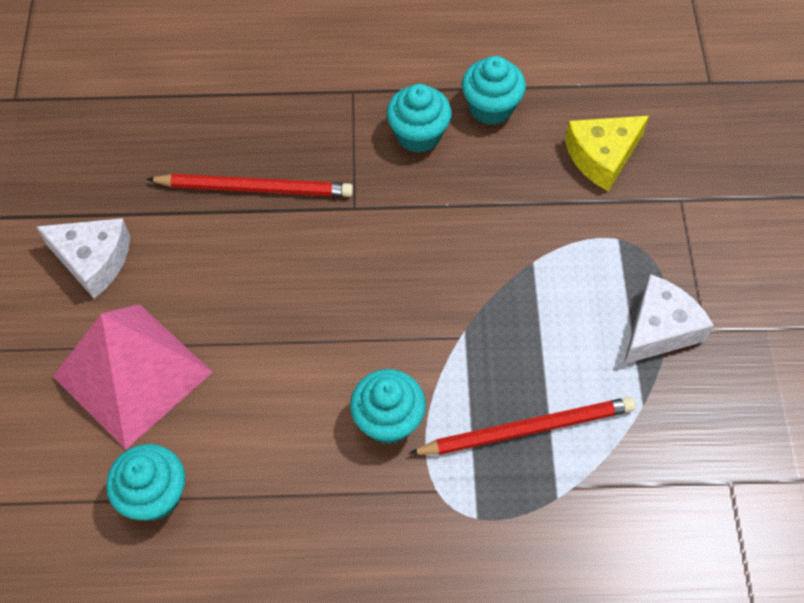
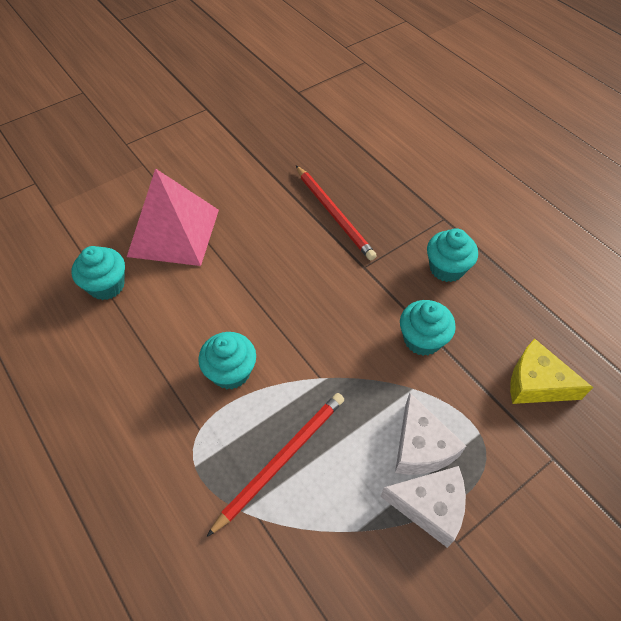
camera: 55 degrees right, 5 degrees down
white cheese [36,218,130,298] -> white cheese moved to [395,393,466,475]
red pencil [409,397,636,455] -> red pencil turned 90 degrees counterclockwise [207,393,344,537]
turquoise cupcake [462,56,526,125] -> turquoise cupcake moved to [400,300,456,356]

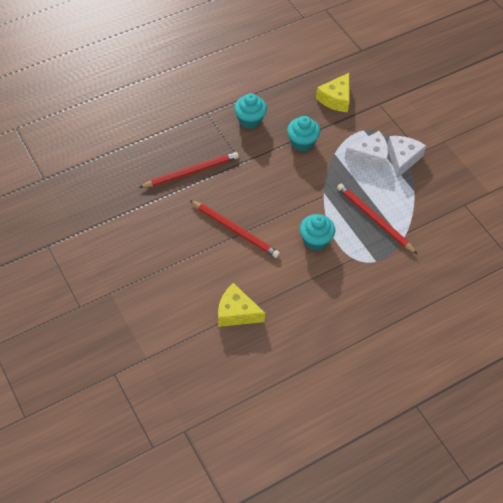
camera: 85 degrees left, 0 degrees up
turquoise cupcake [72,246,125,300] -> yellow cheese [218,283,265,327]
pink pyramid [127,168,219,266] -> none
none -> red pencil [190,200,280,258]

